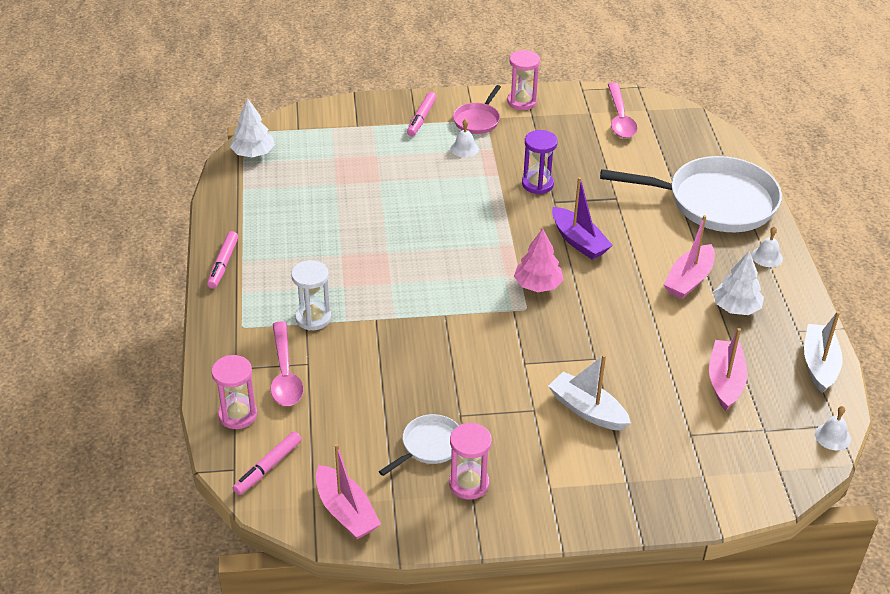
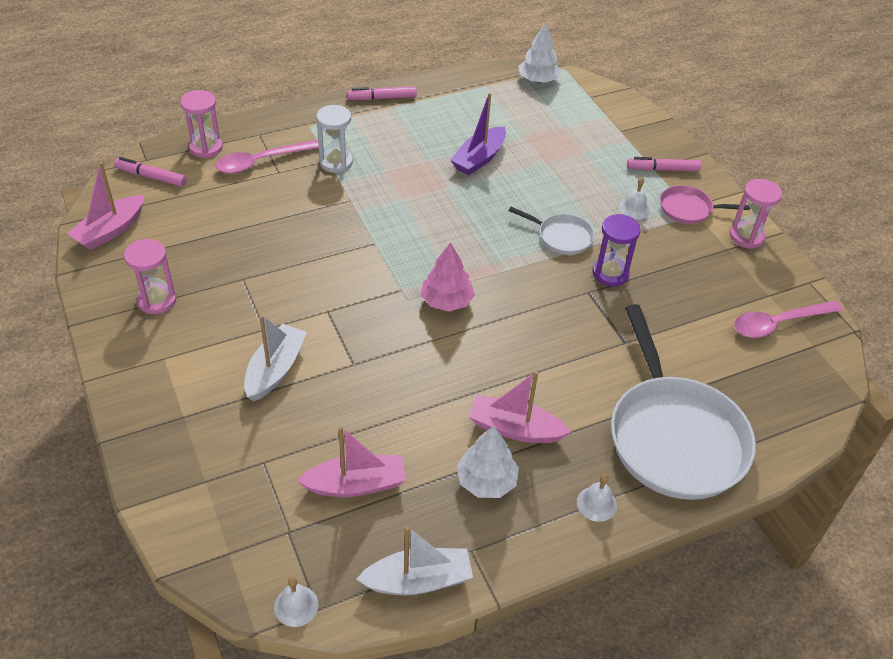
camera: 70 degrees right, 5 degrees up
white pan [379,414,459,476] -> white pan moved to [508,207,595,255]
purple boat [552,177,613,260] -> purple boat moved to [450,93,506,176]

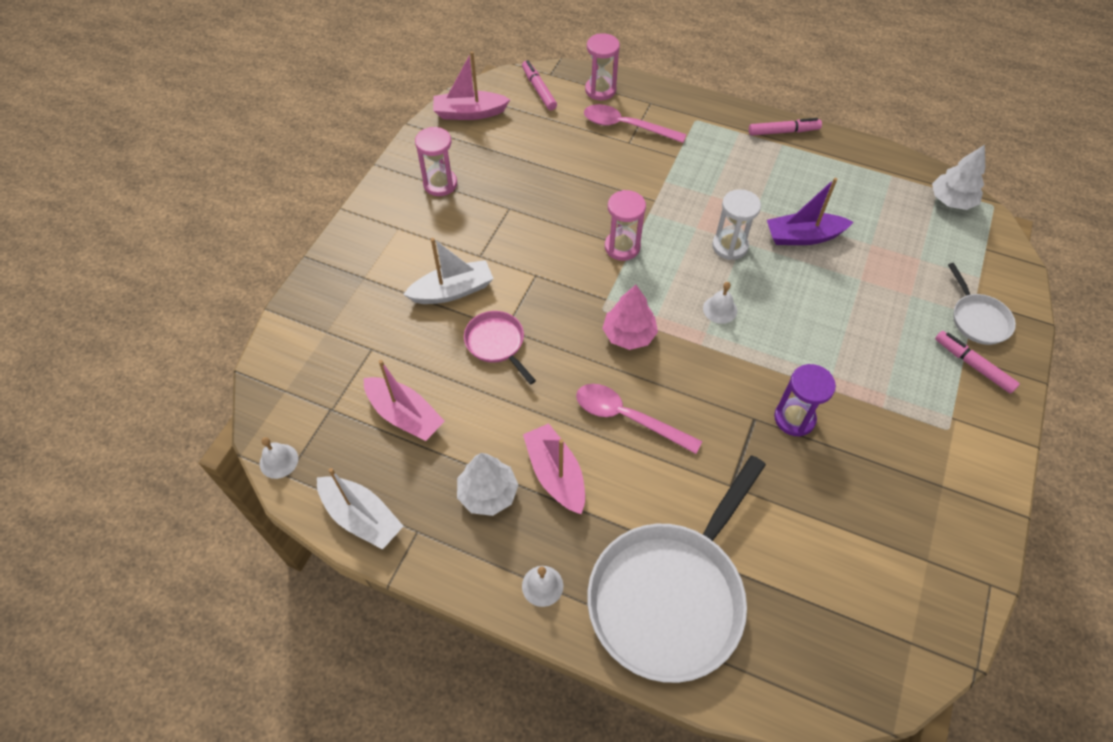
camera: 50 degrees right, 10 degrees up
white hourglass [316,105,353,173] -> white hourglass moved to [712,189,761,260]
pink marker [347,86,417,100] -> pink marker turned 135 degrees clockwise [749,118,822,136]
white pan [508,207,595,255] -> white pan moved to [948,263,1016,345]
white bell [619,178,650,219] -> white bell moved to [703,282,737,324]
pink pan [660,185,750,224] -> pink pan moved to [464,311,536,385]
pink hourglass [730,179,782,249] -> pink hourglass moved to [605,190,646,261]
pink spoon [734,301,843,338] -> pink spoon moved to [576,384,702,454]

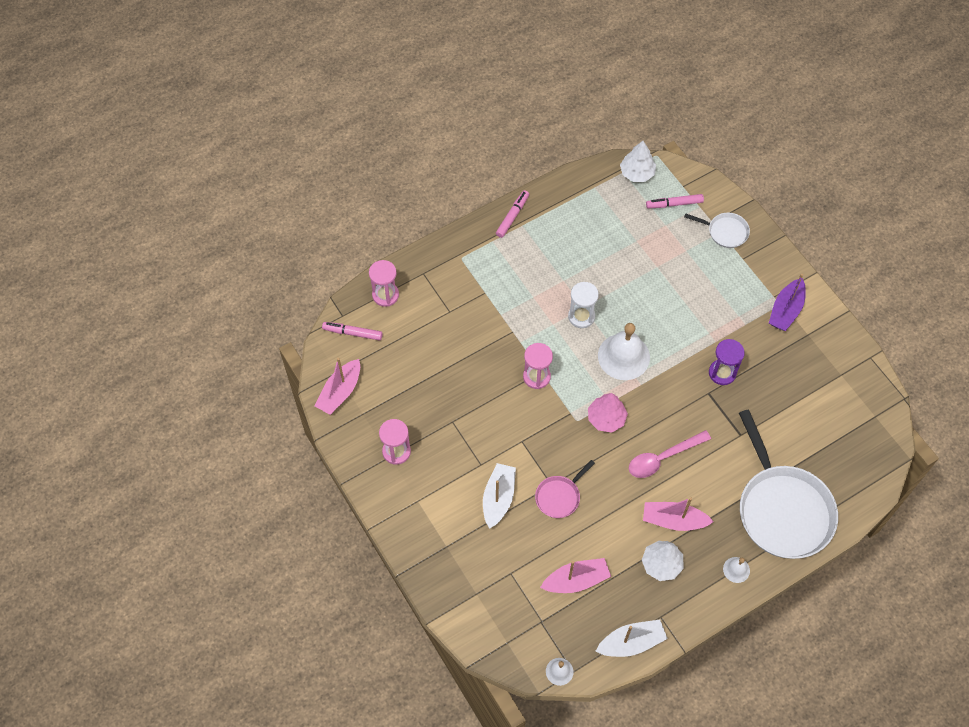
camera: 55 degrees left, 5 degrees up
pink pan [464,311,536,385] -> pink pan turned 45 degrees counterclockwise [535,460,595,518]
pink spoon [584,104,687,143] -> none
white bell [703,282,737,324] -> white bell [598,323,650,380], size x2.10
purple boat [767,178,853,245] -> purple boat moved to [769,274,806,331]
pink marker [935,331,1020,394] -> pink marker moved to [646,194,704,208]

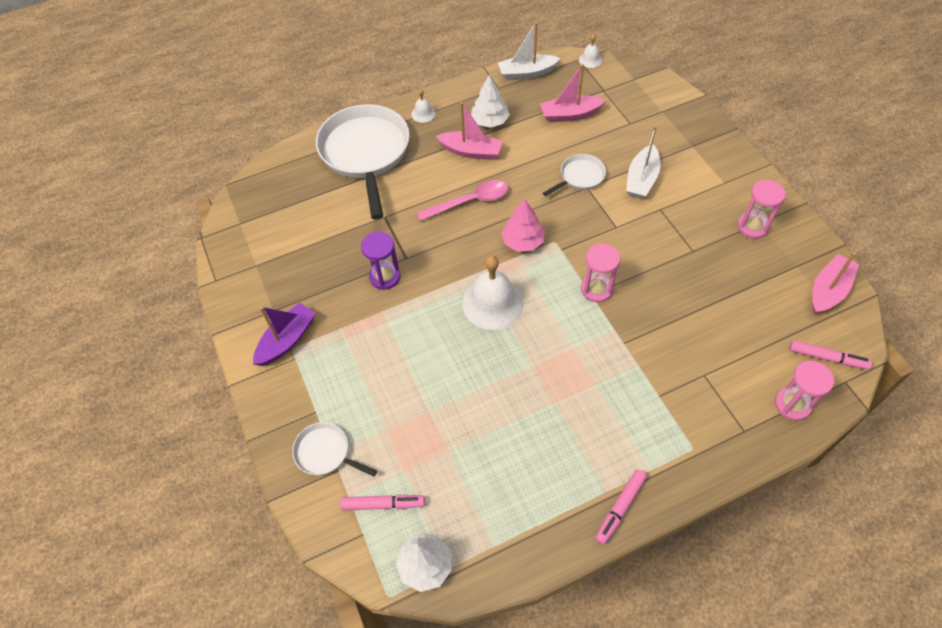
camera: 170 degrees left, 5 degrees down
pink pan [535,460,595,518] -> white pan [543,154,606,196]
white hourglass [568,282,599,328] -> none

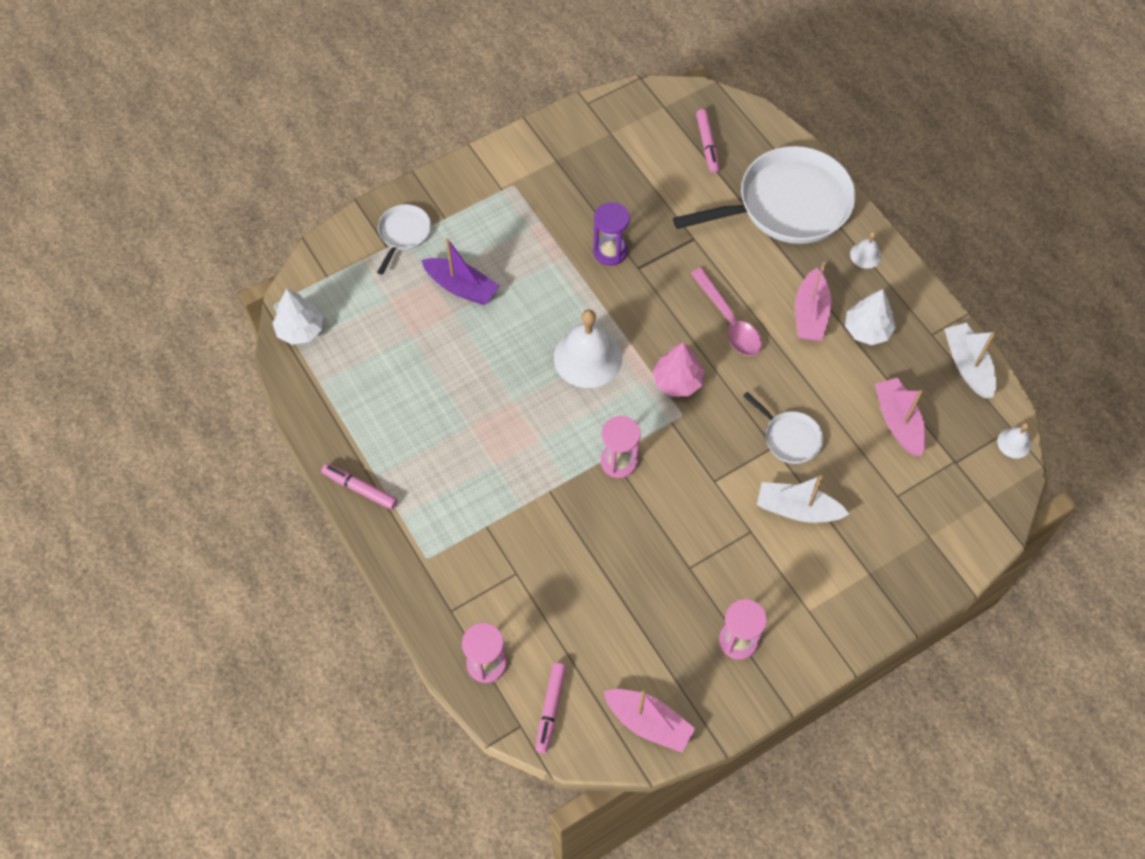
camera: 80 degrees right, 5 degrees up
purple boat [253,302,316,366] -> purple boat moved to [421,238,500,305]
pink marker [340,494,425,510] -> pink marker moved to [696,109,719,173]

